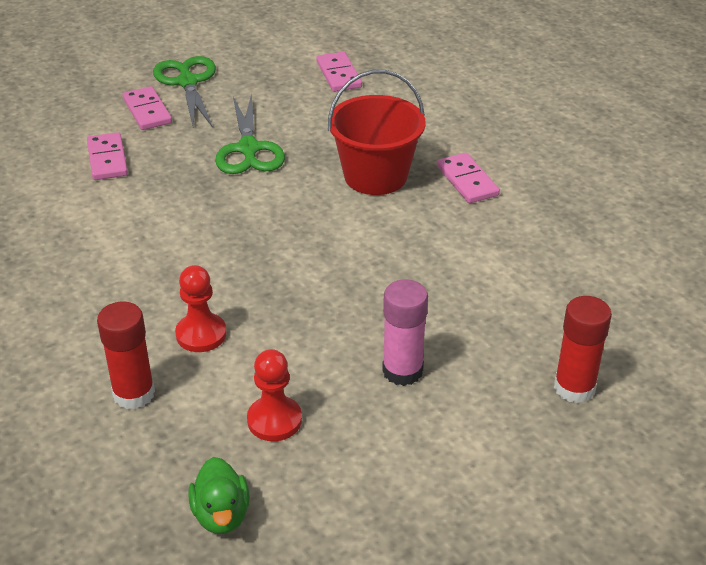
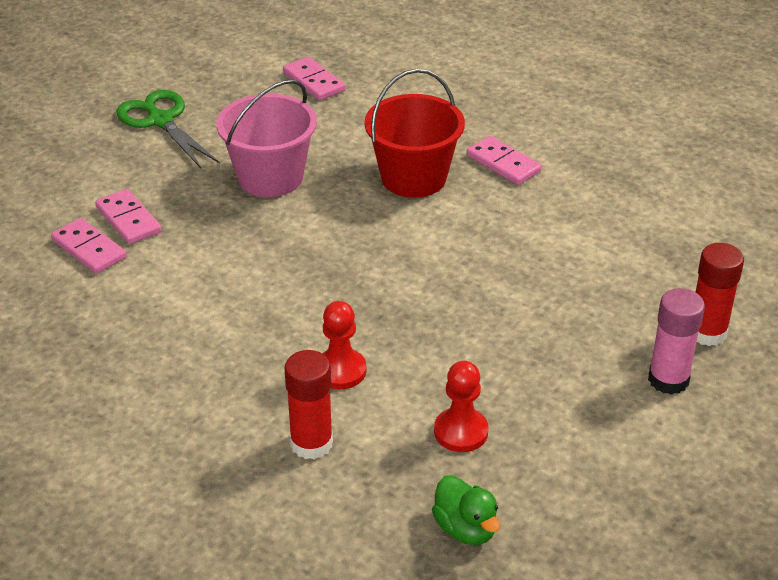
camera: 20 degrees left, 0 degrees up
pink domino [123,86,172,130] -> pink domino moved to [51,218,127,274]
green scissors [215,93,285,174] -> pink bucket [216,79,317,197]
pink glue stick [382,279,428,386] -> pink glue stick moved to [648,288,705,395]

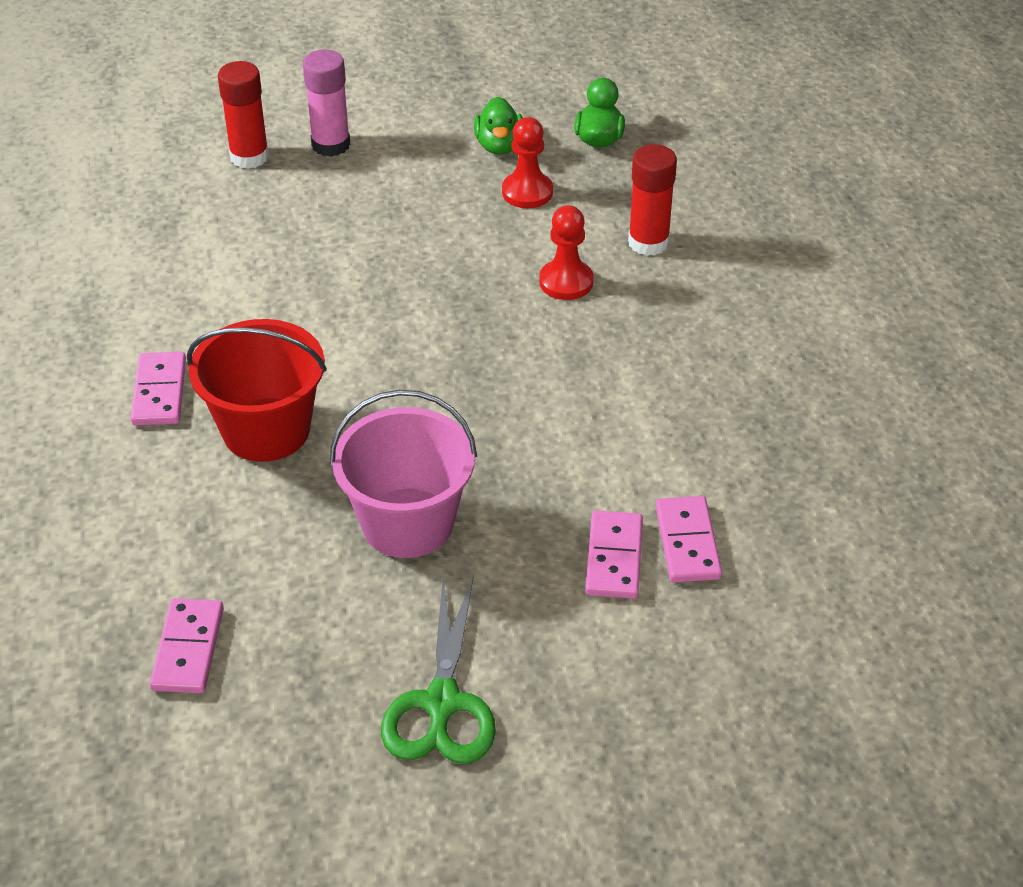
camera: 140 degrees left, 5 degrees up
none -> green duck [474,97,523,155]

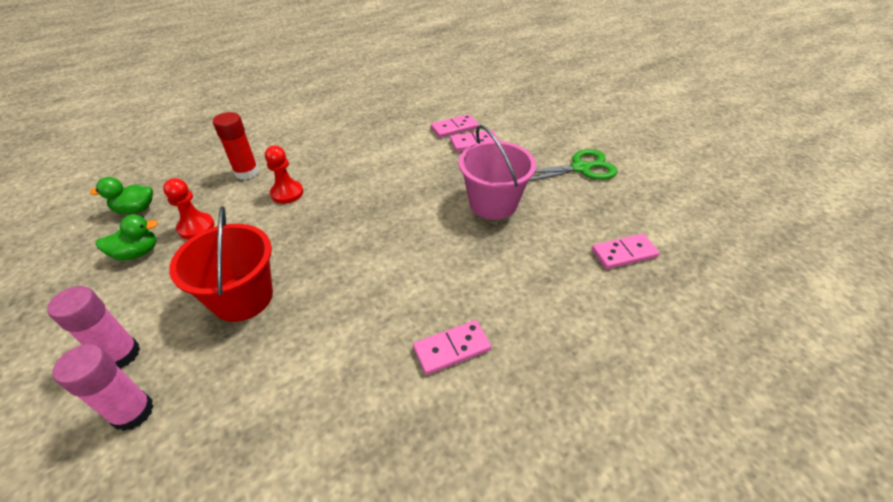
camera: 110 degrees left, 0 degrees up
red bucket [187,319,327,462] -> red bucket moved to [169,206,273,322]
red glue stick [218,61,269,169] -> pink glue stick [52,344,154,431]

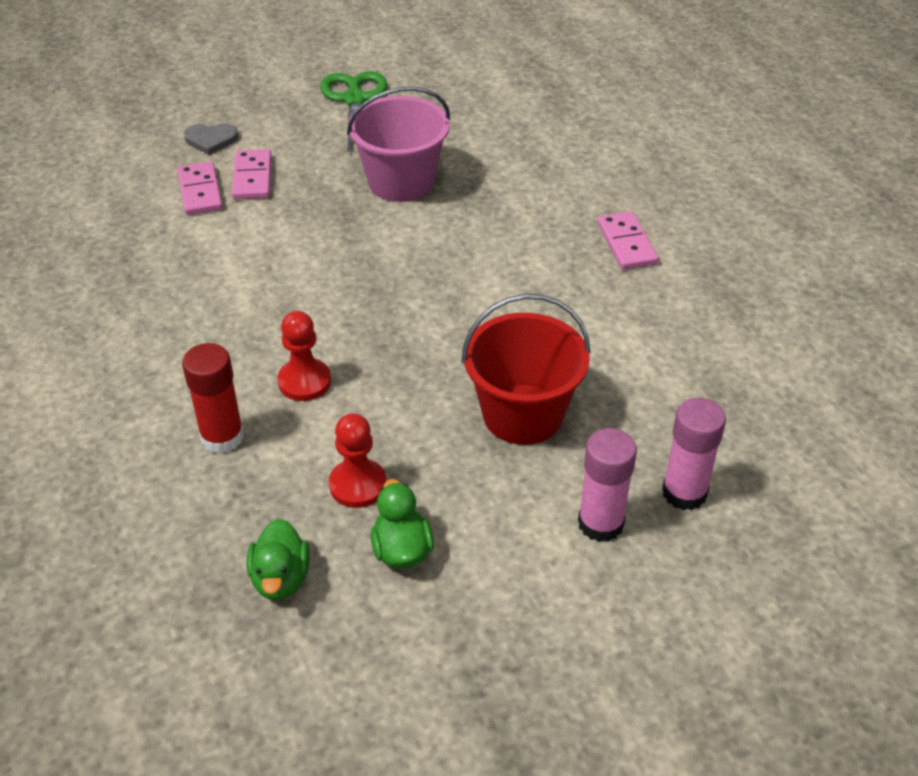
camera: 80 degrees left, 0 degrees up
pink domino [592,234,660,269] -> none
none -> grey heart [184,123,238,155]

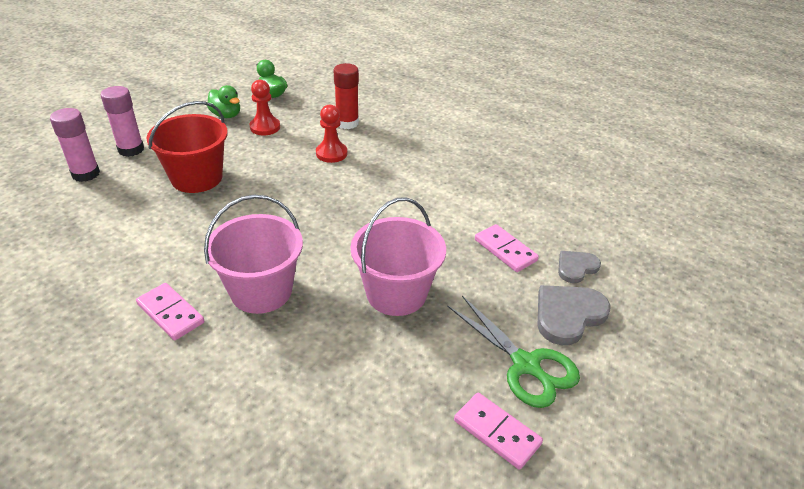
camera: 145 degrees right, 5 degrees down
pink domino [177,162,222,215] -> pink domino moved to [454,393,543,470]
none -> pink bucket [204,195,303,314]
none -> grey heart [538,285,611,345]

